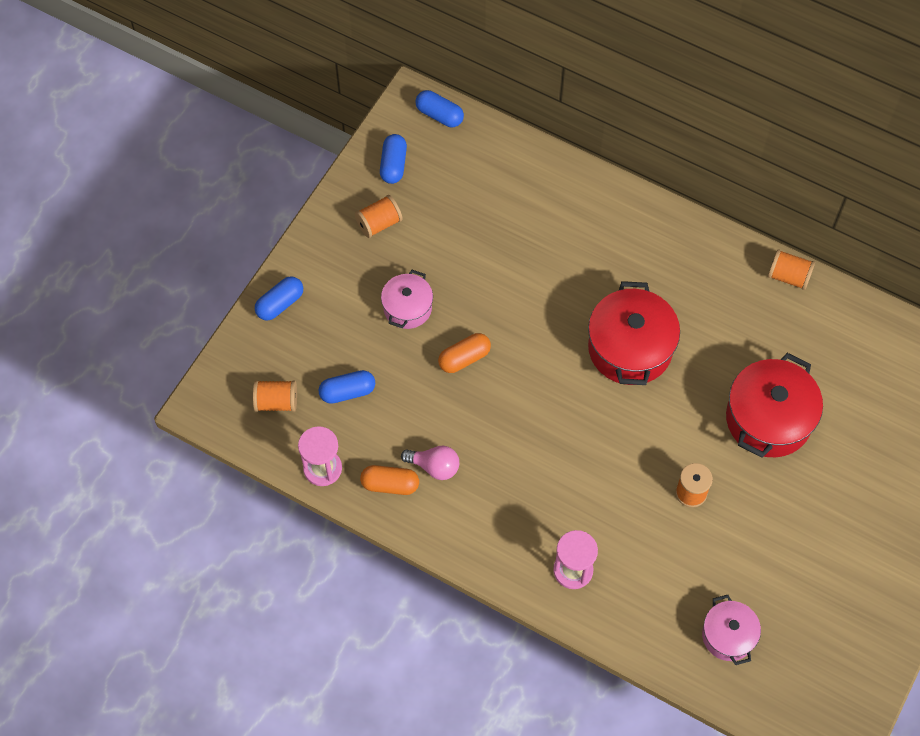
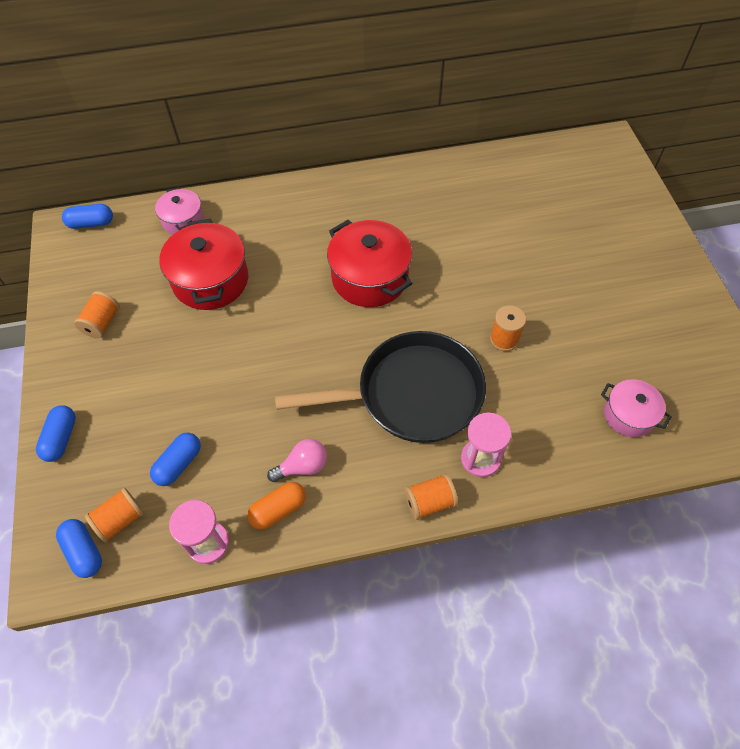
camera: 40 degrees left, 5 degrees down
blue capsule [380,134,407,184] -> blue capsule moved to [56,519,102,578]
pink pot [381,270,433,329] -> pink pot moved to [155,187,204,235]
orange capsule [438,333,491,373] -> none
red pot [726,353,823,458] -> red pot moved to [159,218,248,310]
orange spool [768,249,815,290] -> orange spool moved to [404,474,458,520]
none -> black pan [275,331,486,443]

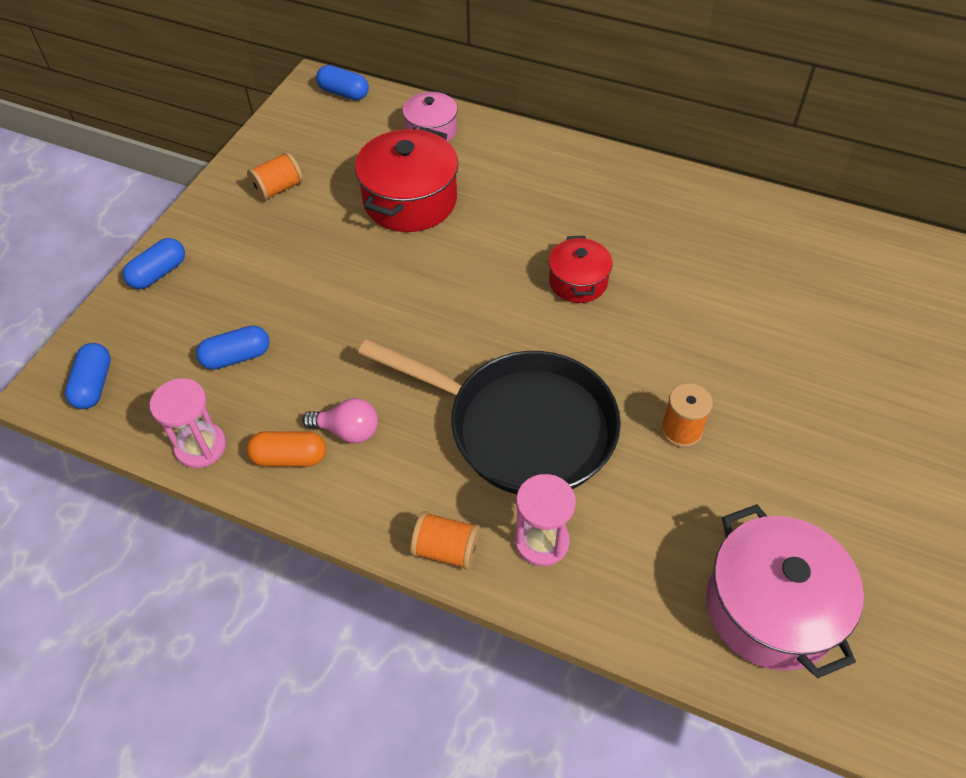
camera: 35 degrees right, 5 degrees down
orange spool [85,487,144,543] -> none
red pot [327,220,413,307] -> red pot [549,236,613,303], size x0.58
pink pot [601,379,672,437] -> pink pot [707,504,864,679], size x1.72

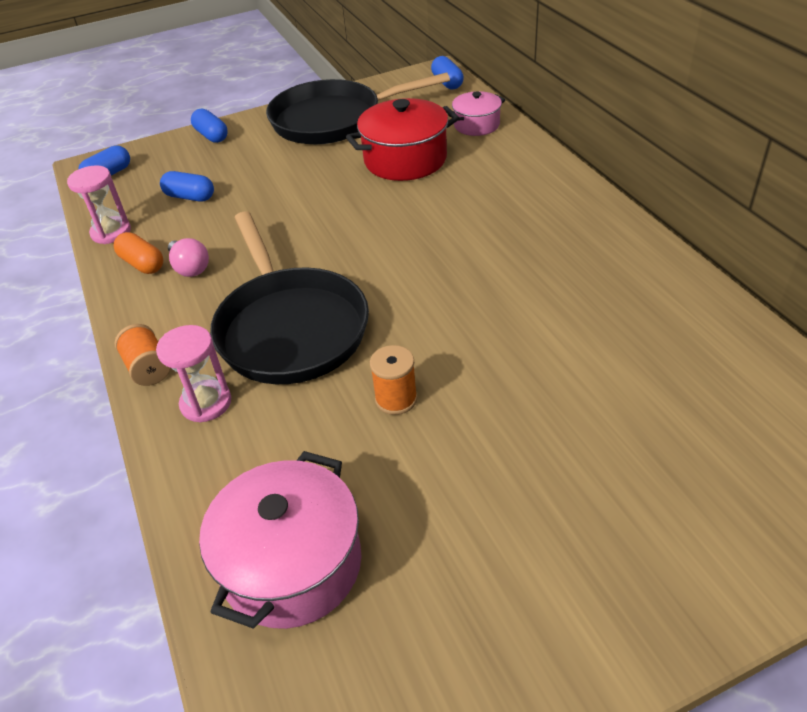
camera: 45 degrees right, 10 degrees down
blue capsule [123,238,185,289] -> blue capsule turned 60 degrees clockwise [191,108,228,143]
orange spool [247,152,303,201] -> black pan [266,72,450,144]
red pot [549,236,613,303] -> none

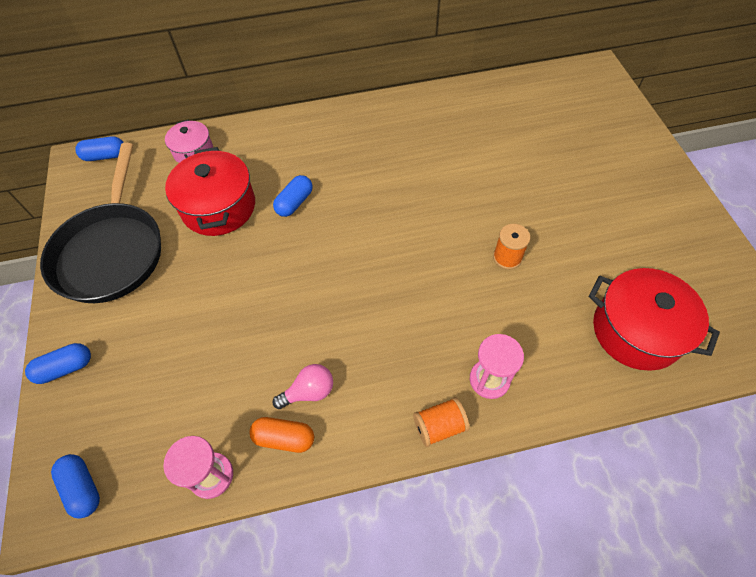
camera: 80 degrees left, 15 degrees up
orange capsule [114,232,163,274] -> orange capsule turned 45 degrees clockwise [249,417,314,453]
blue capsule [160,171,214,202] -> blue capsule moved to [273,175,313,217]
pink pot [199,451,361,629] -> red pot [589,268,720,371]
black pan [210,211,369,384] -> none

